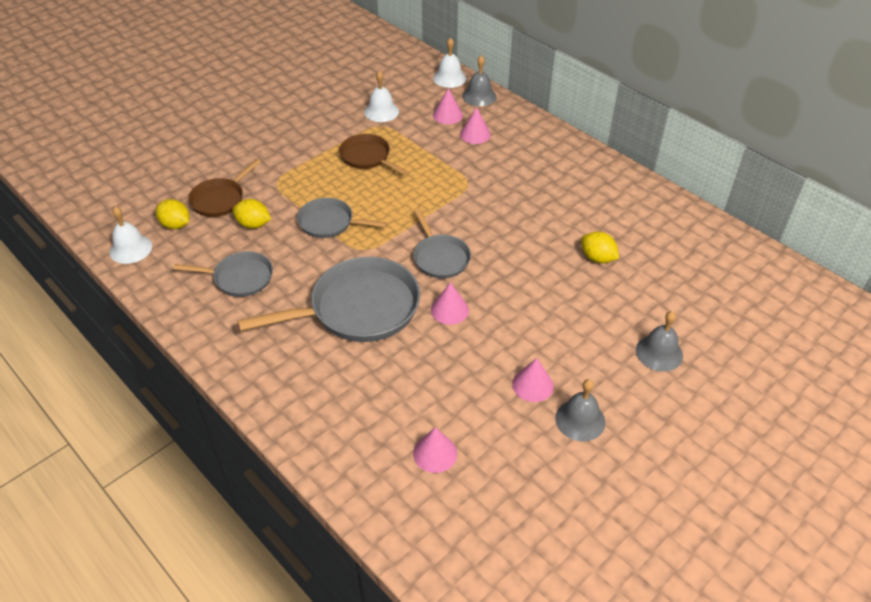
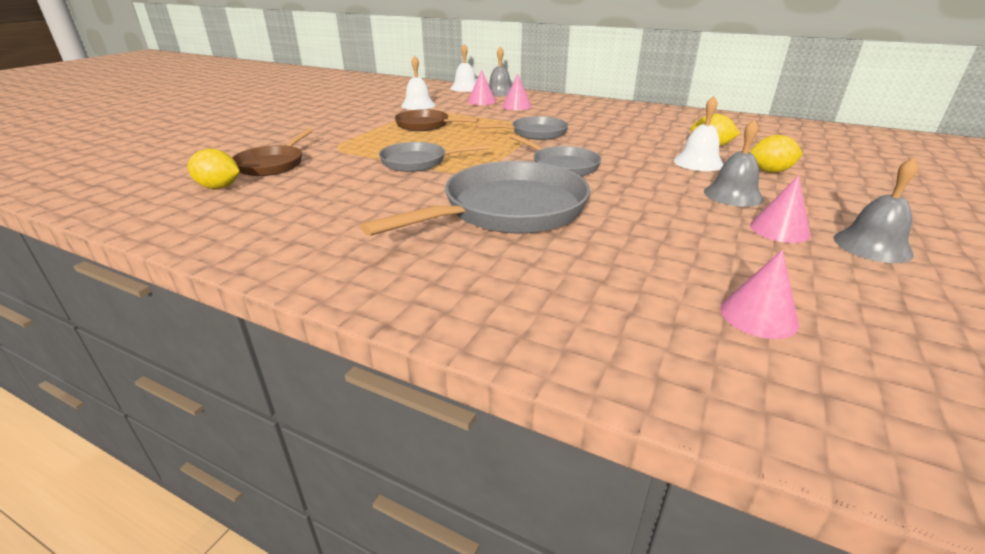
camera: 20 degrees left, 15 degrees down
white bell [110,207,152,264] -> white bell moved to [674,96,724,171]
grey pan [173,251,273,297] -> grey pan moved to [476,116,568,140]
yellow lemon [233,199,271,229] -> yellow lemon moved to [750,135,803,173]
pink cone [431,282,469,325] -> none
grey bell [636,311,683,372] -> grey bell moved to [704,119,764,207]

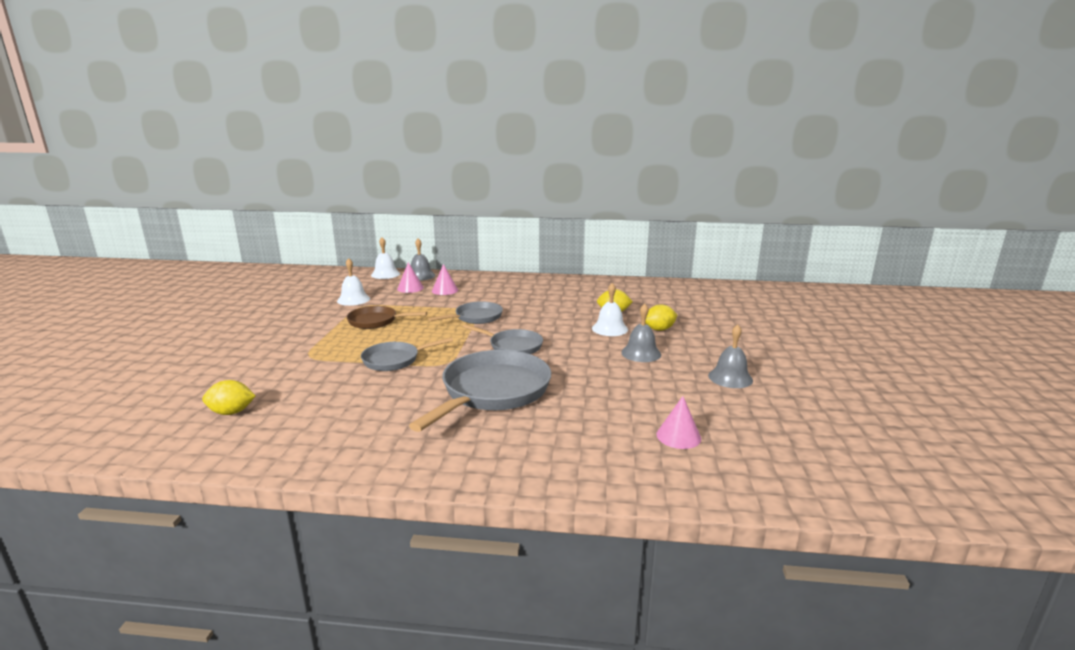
camera: 20 degrees left, 10 degrees down
brown pan [232,129,313,176] -> none
pink cone [750,175,811,243] -> none

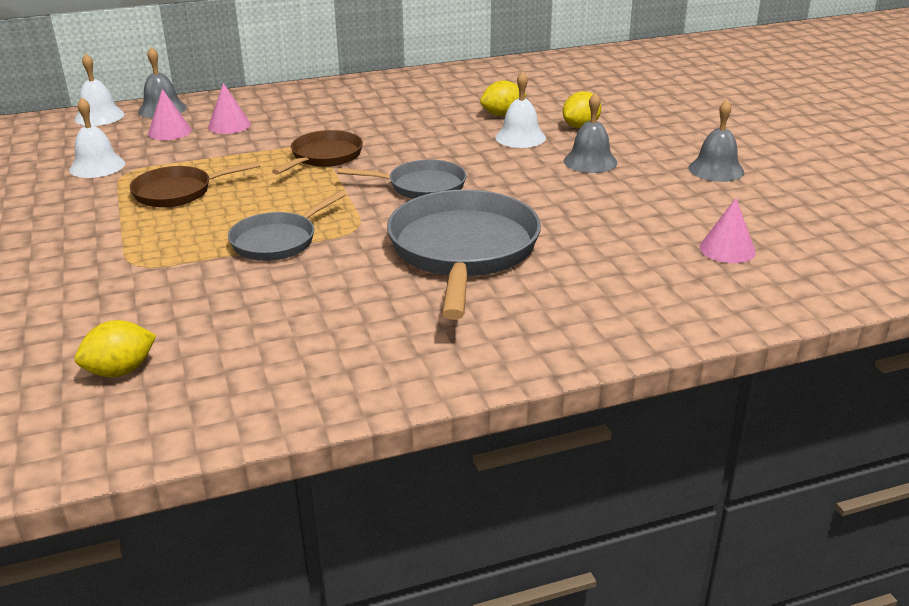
camera: 25 degrees left, 10 degrees up
grey pan [428,301,503,324] -> brown pan [272,130,363,175]

